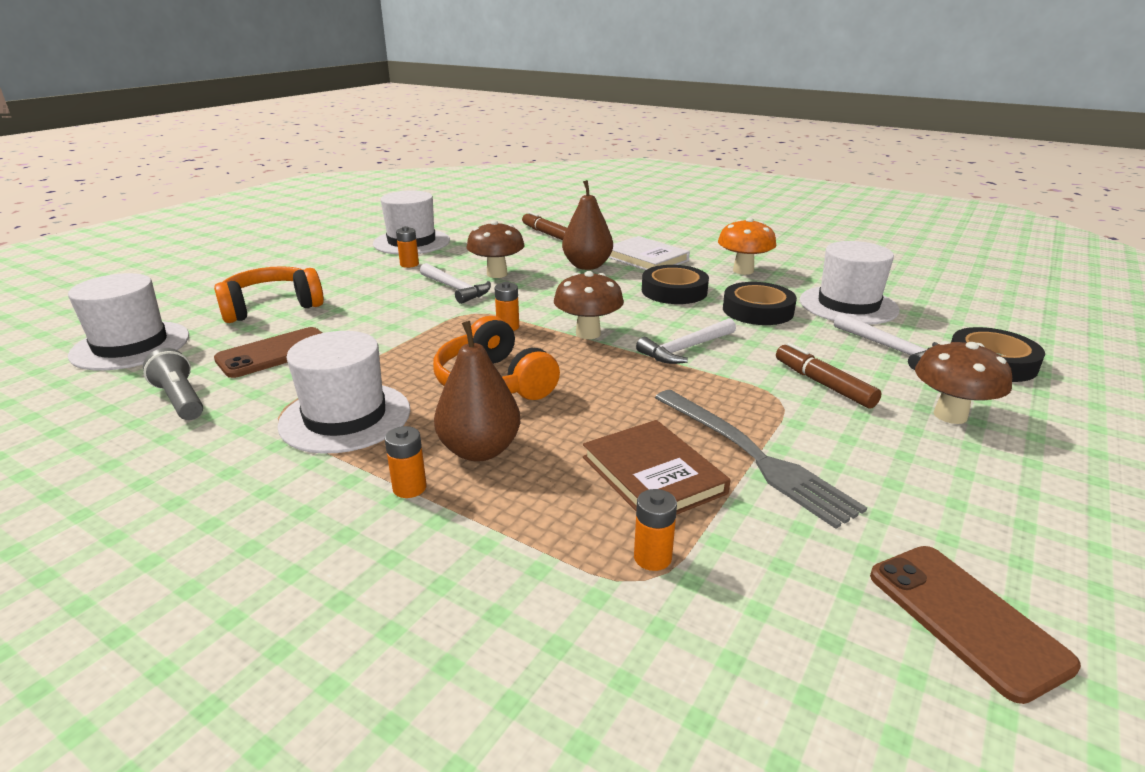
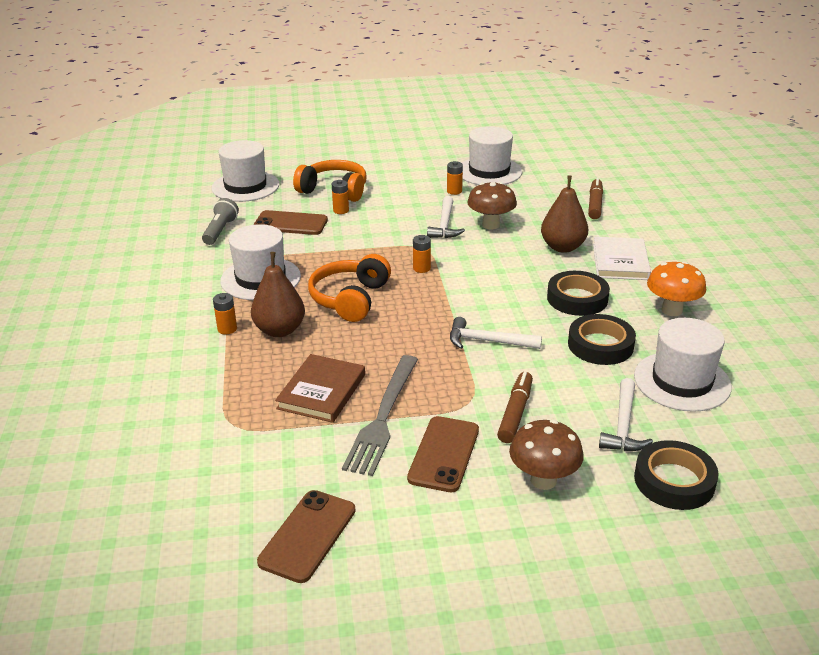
camera: 50 degrees right, 5 degrees up
brown mushroom [554,271,624,339] -> none
orange battery [634,489,677,571] -> orange battery moved to [332,180,349,214]
none -> brown phone [407,416,479,492]

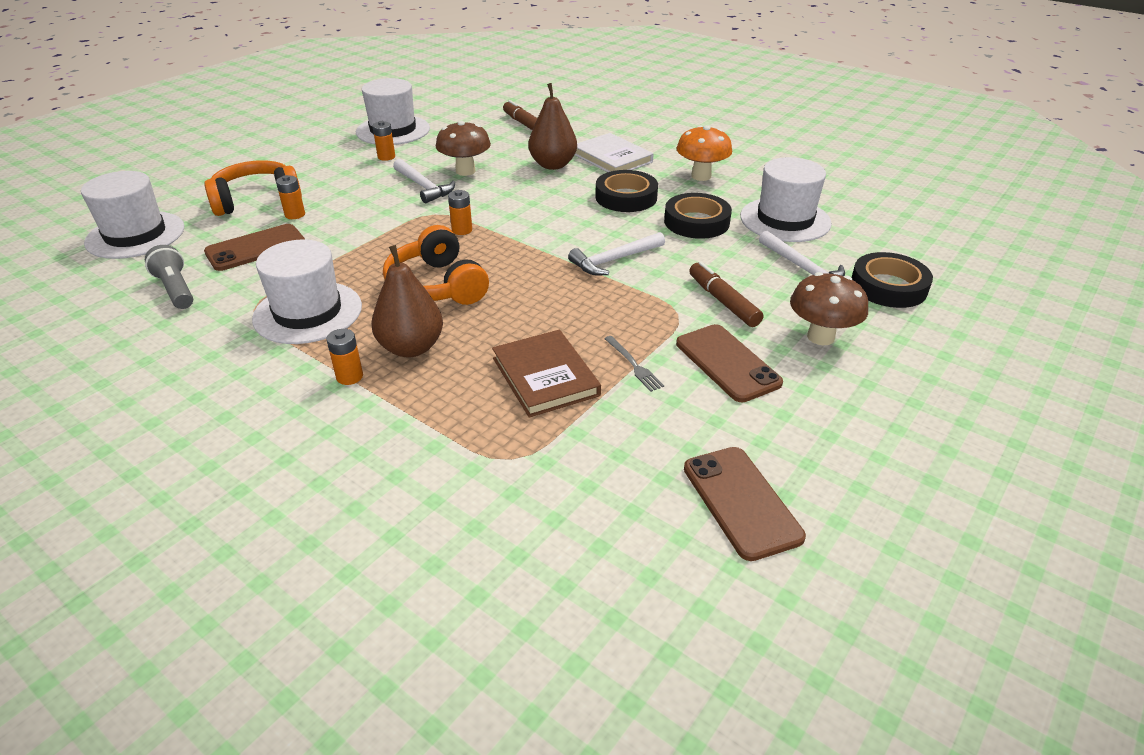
camera: 45 degrees left, 5 degrees up
grey fork [342,355,418,476] -> grey fork [604,336,664,392], size x0.44

